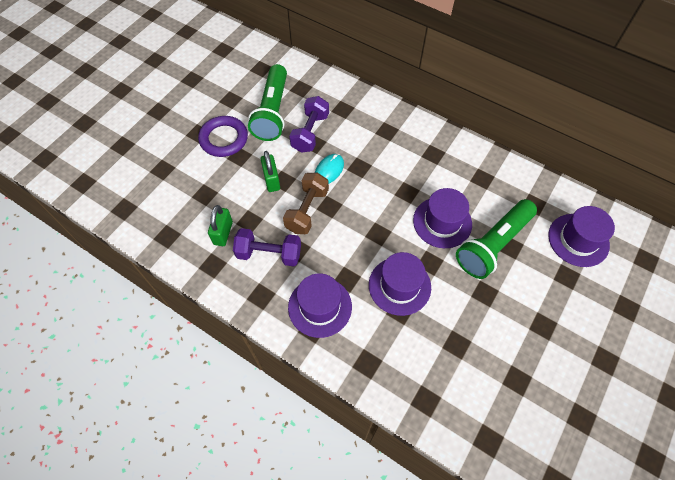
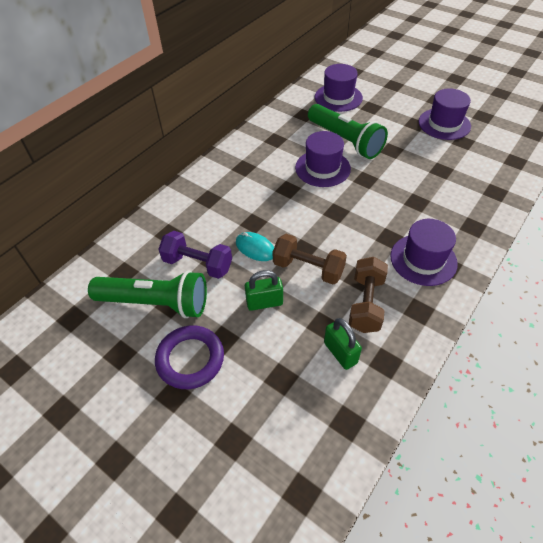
camera: 85 degrees left, 10 degrees down
green padlock [208,205,233,246] -> green padlock turned 45 degrees clockwise [324,318,362,370]
purple dumbbell [233,228,301,266] -> brown dumbbell [349,257,388,333]
purple hat [369,252,431,316] -> purple hat moved to [418,88,471,140]

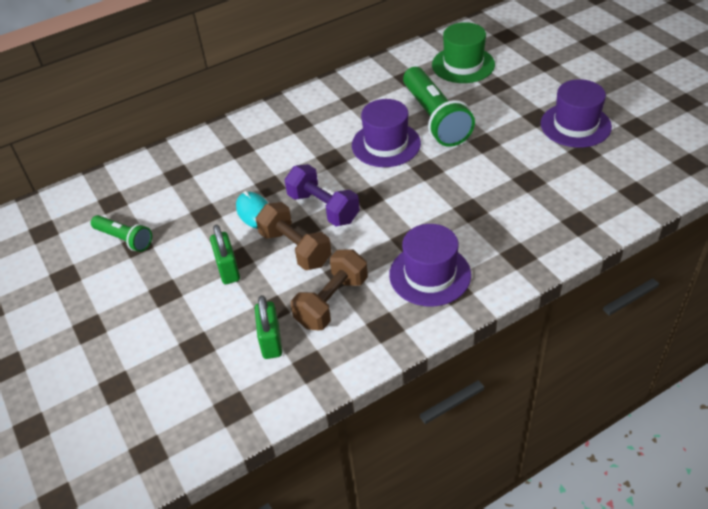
camera: 25 degrees right, 5 degrees down
green flashlight [88,270,207,318] -> green flashlight [91,215,152,252], size x0.55
purple ring [155,325,224,389] -> none
purple dumbbell [158,231,232,279] -> purple dumbbell moved to [284,164,360,226]
green padlock [245,270,283,311] -> green padlock turned 60 degrees clockwise [210,225,240,284]
purple hat [315,64,363,112] -> green hat [432,22,495,83]

